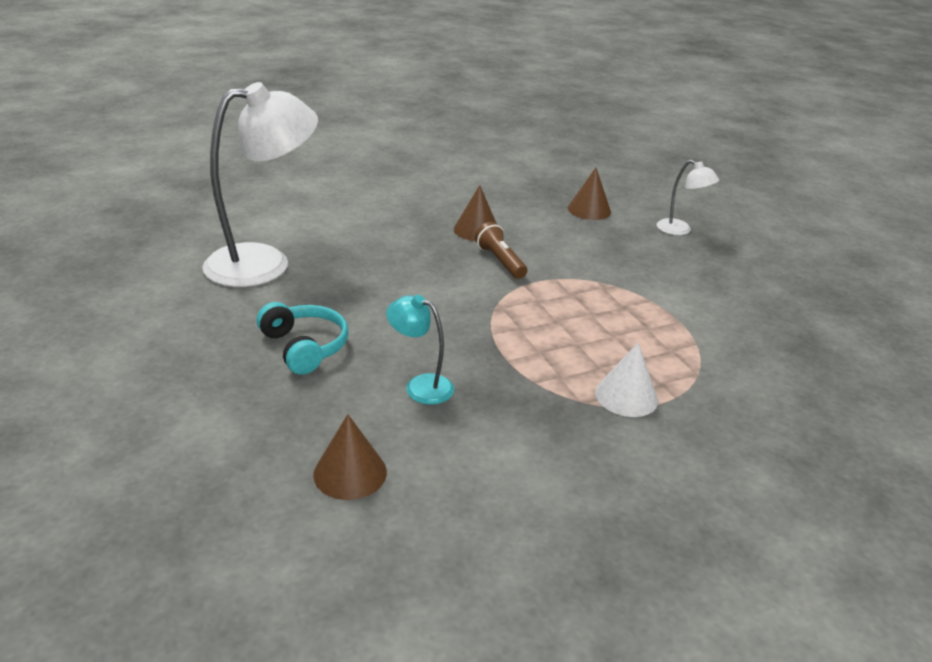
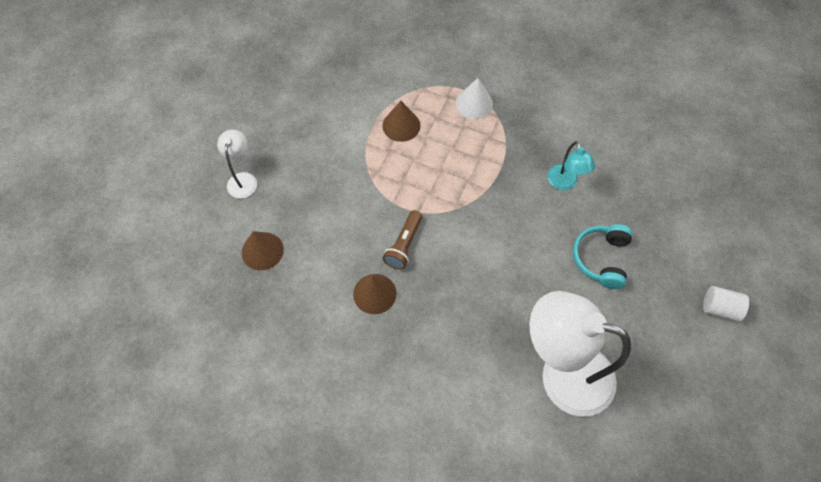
camera: 130 degrees left, 30 degrees up
brown cone [313,414,387,500] -> brown cone moved to [382,101,420,142]
none -> white cylinder [703,286,749,322]

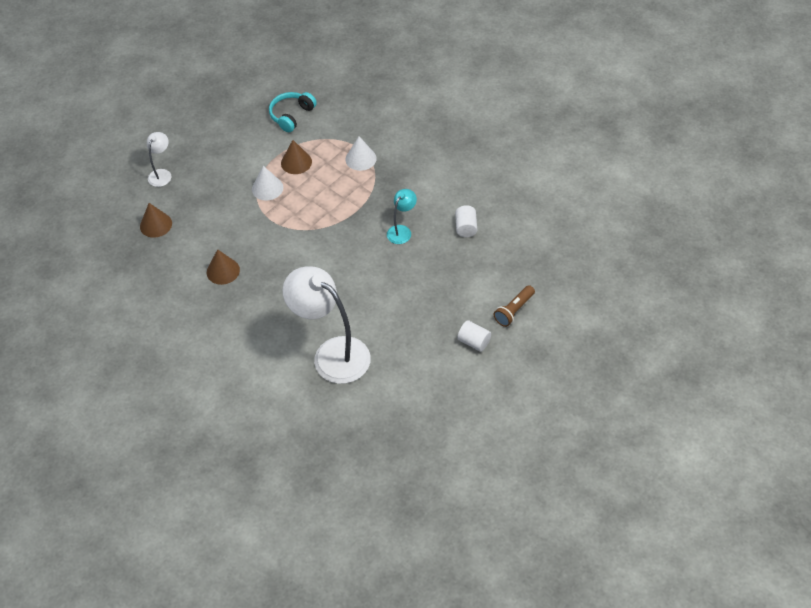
camera: 20 degrees right, 10 degrees down
brown flashlight [383,210,422,270] -> brown flashlight moved to [494,285,535,327]
turquoise lamp [547,141,595,190] -> turquoise lamp turned 150 degrees counterclockwise [387,189,417,244]
turquoise headphones [573,224,633,289] -> turquoise headphones moved to [269,92,317,132]
none -> white cone [252,166,283,200]
none -> white cylinder [455,205,477,237]

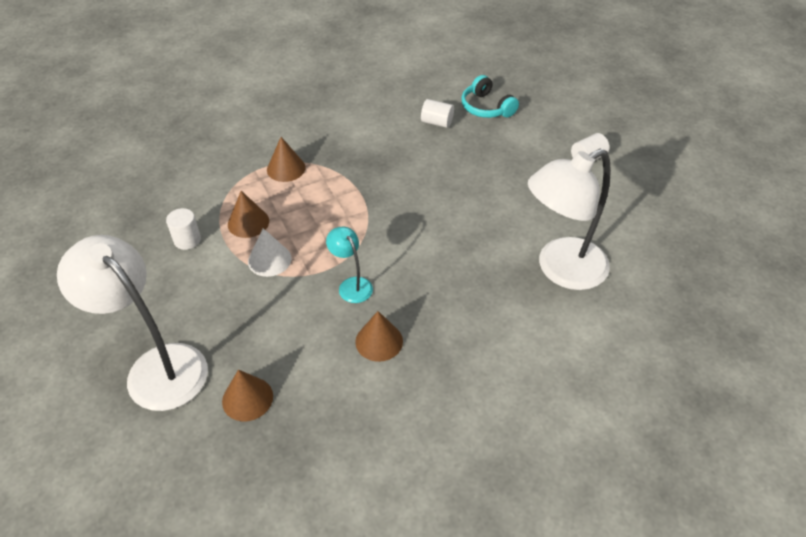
camera: 70 degrees left, 5 degrees down
white lamp [147,132,171,187] -> white lamp [57,235,208,411], size x2.11
turquoise headphones [269,92,317,132] -> turquoise headphones moved to [462,75,519,118]
white cone [345,136,377,171] -> brown cone [267,137,306,182]
turquoise lamp [387,189,417,244] -> turquoise lamp moved to [326,226,373,303]
brown flashlight [494,285,535,327] -> none
none -> white cylinder [166,208,201,250]

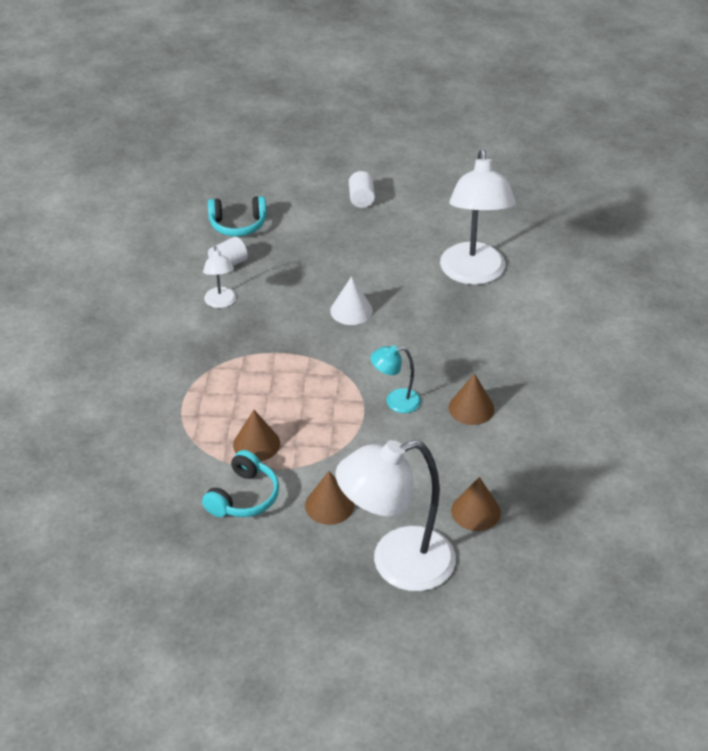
camera: 60 degrees left, 5 degrees down
white cylinder [166,208,201,250] -> turquoise headphones [202,450,279,517]
white cone [248,228,292,277] -> white cone moved to [330,276,373,325]
brown cone [267,137,306,182] -> brown cone moved to [305,471,354,525]
none -> white lamp [203,246,236,308]

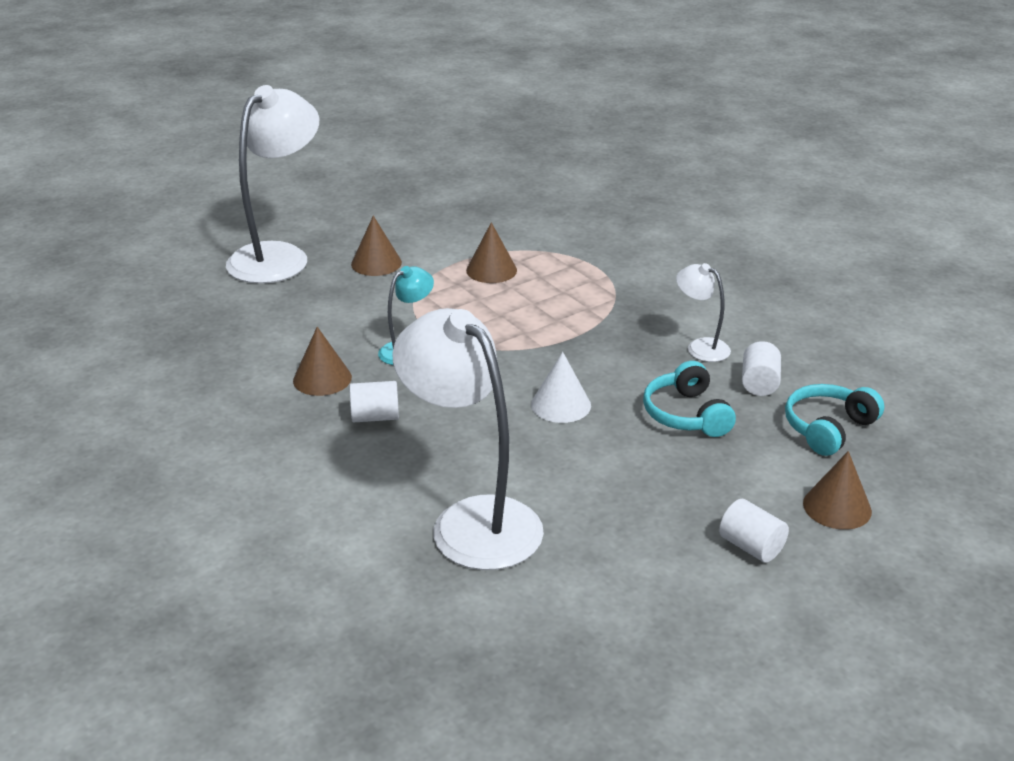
camera: 140 degrees right, 10 degrees down
turquoise headphones [202,450,279,517] -> turquoise headphones moved to [643,361,736,437]
brown cone [451,477,501,531] -> brown cone moved to [803,451,872,530]
none -> white cylinder [350,381,399,422]

